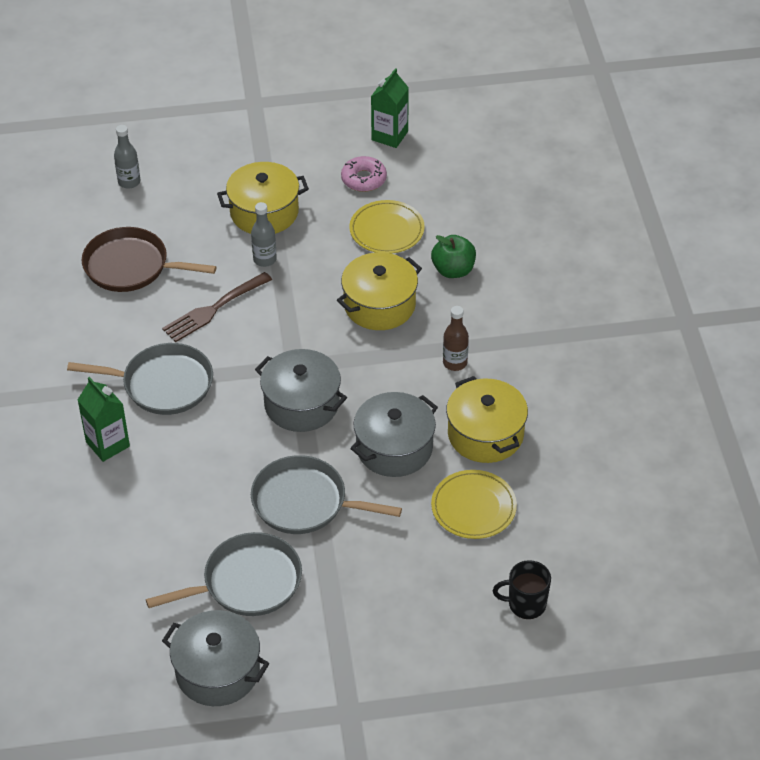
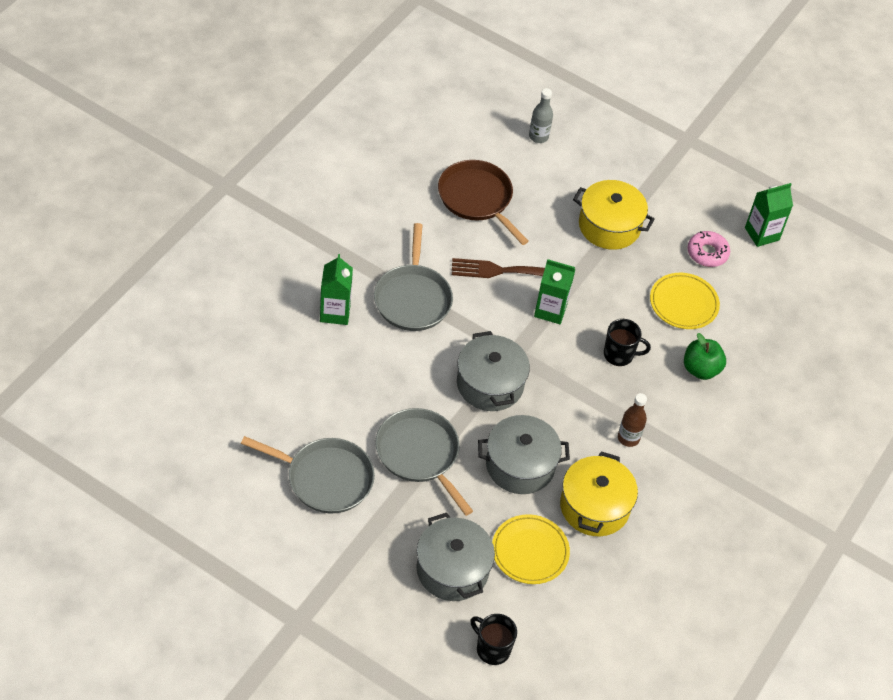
camera: 35 degrees right, 5 degrees up
grey pan [67,343,213,415] -> grey pan turned 45 degrees clockwise [374,223,453,331]
grey pot [162,610,270,706] -> grey pot moved to [416,513,495,601]
grey bottle [251,202,277,267] -> none
yellow pot [337,252,422,330] -> black mug [604,319,651,366]
none -> green carton [534,259,576,324]

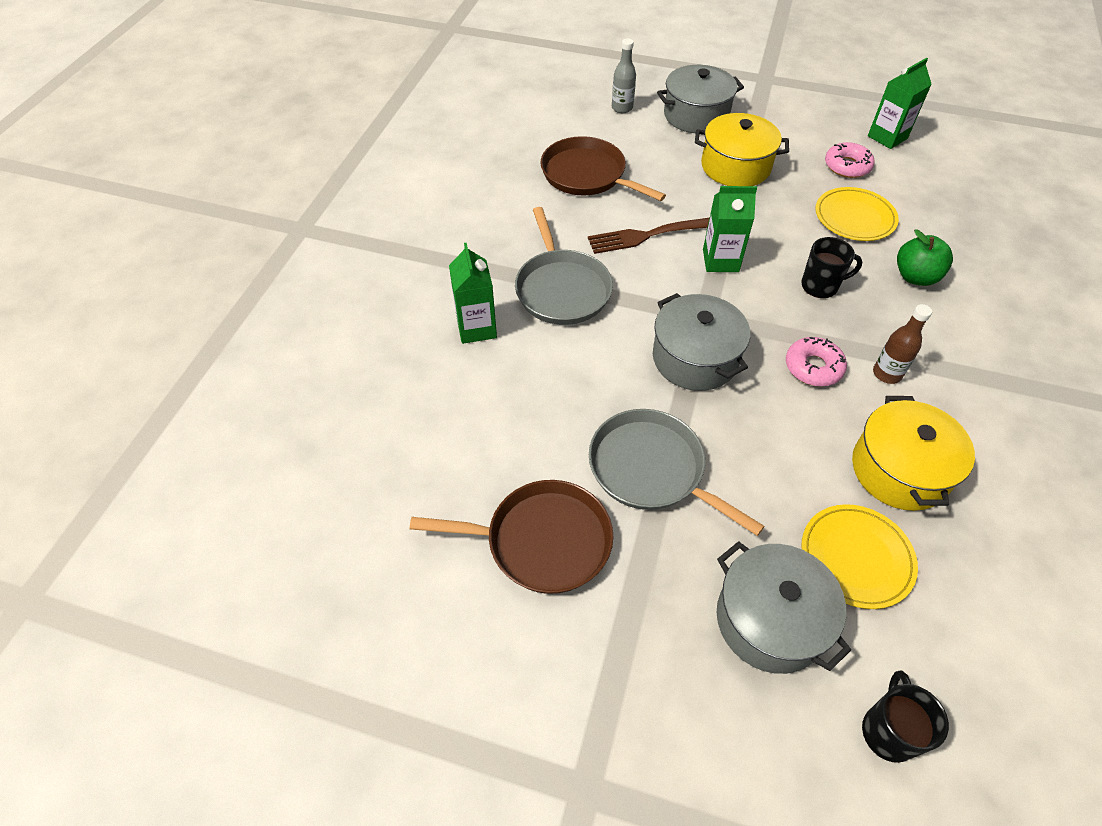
camera: 10 degrees left, 0 degrees up
grey pan [241,436,375,513] -> brown pan [410,480,613,594]
black mug [471,614,517,665] -> black mug turned 75 degrees clockwise [862,670,949,763]
grey pot [478,415,570,494] -> grey pot moved to [657,65,744,133]
none -> pink donut [786,337,847,386]

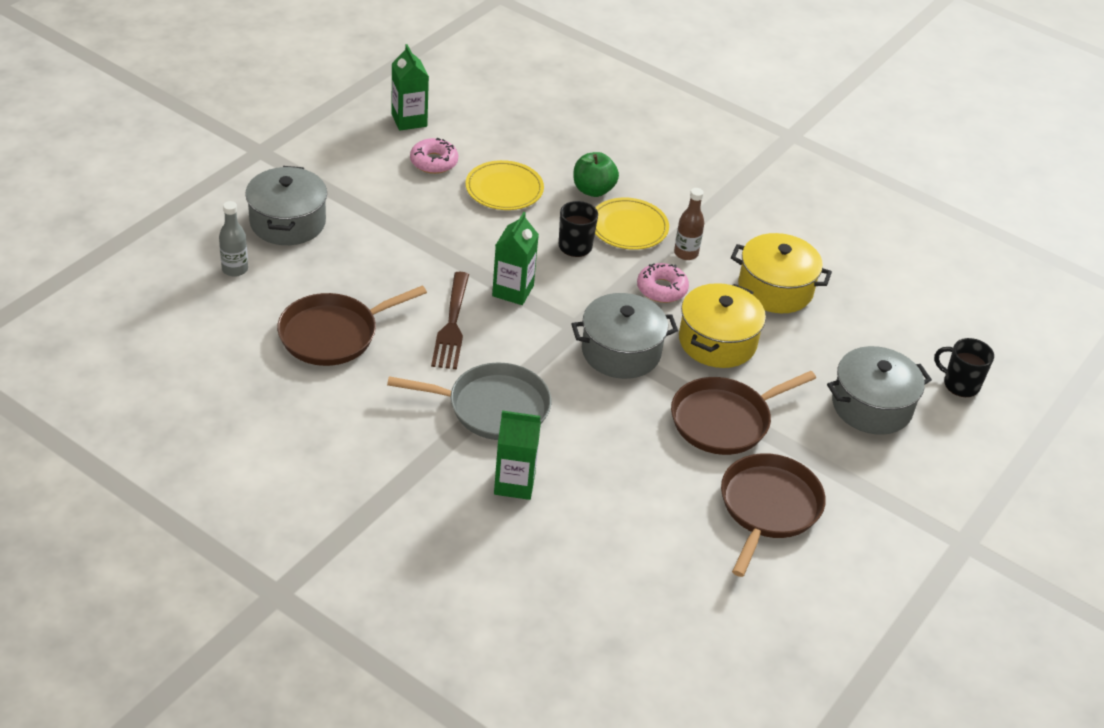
camera: 75 degrees left, 10 degrees down
grey pan [589,409,765,536] -> brown pan [671,371,816,455]
yellow pot [695,113,789,186] -> yellow pot moved to [679,283,766,368]
yellow plate [801,504,918,609] -> yellow plate moved to [595,198,669,250]

